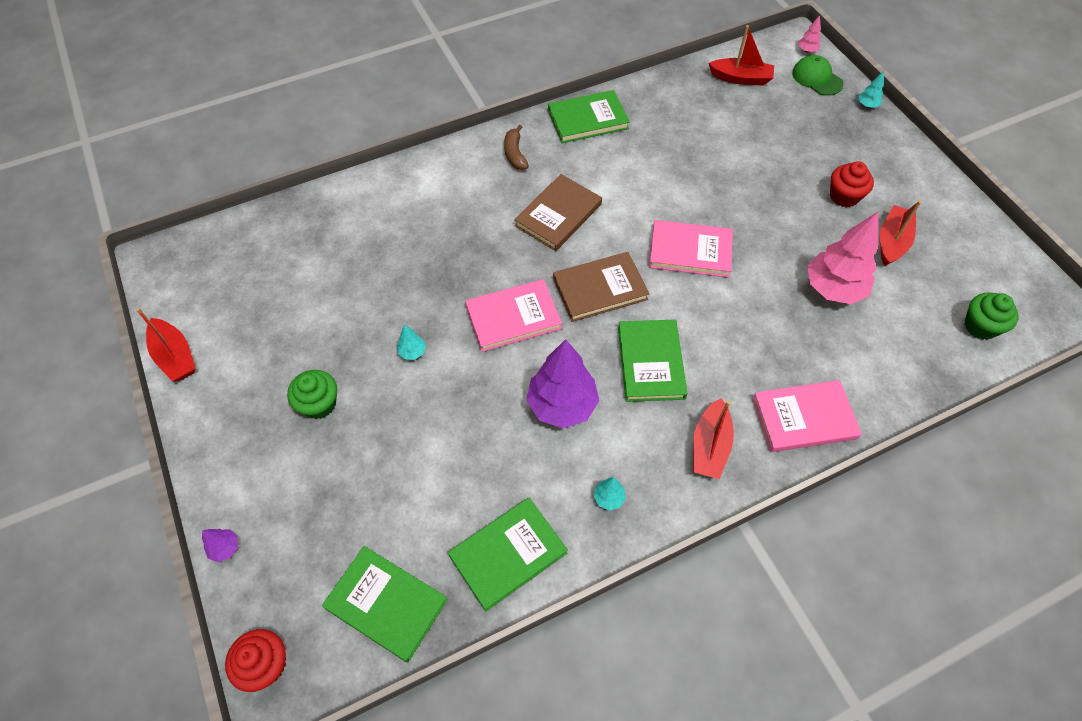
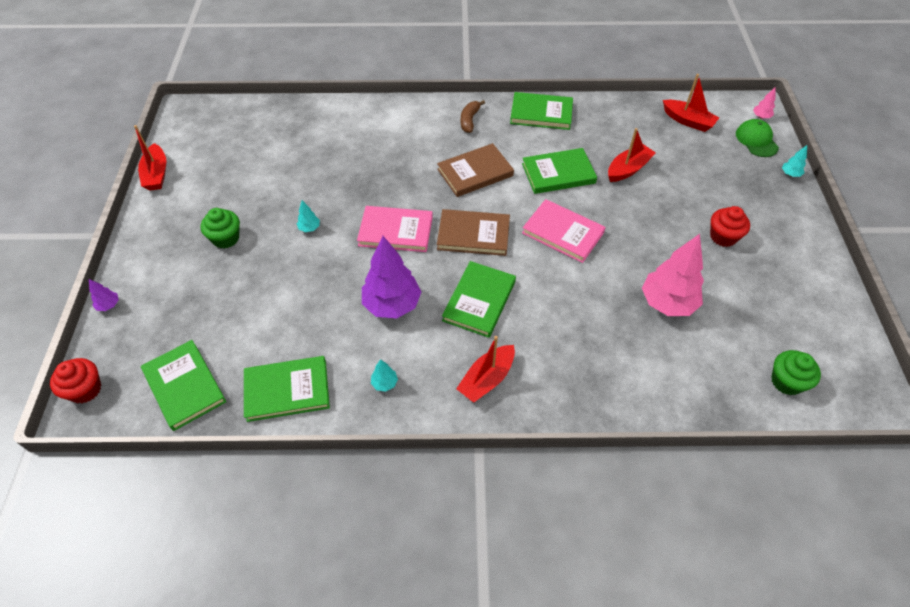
camera: 25 degrees right, 5 degrees down
pink book [752,380,862,452] -> none
red boat [880,201,921,266] -> red boat moved to [608,128,656,182]
none -> green book [522,148,597,194]

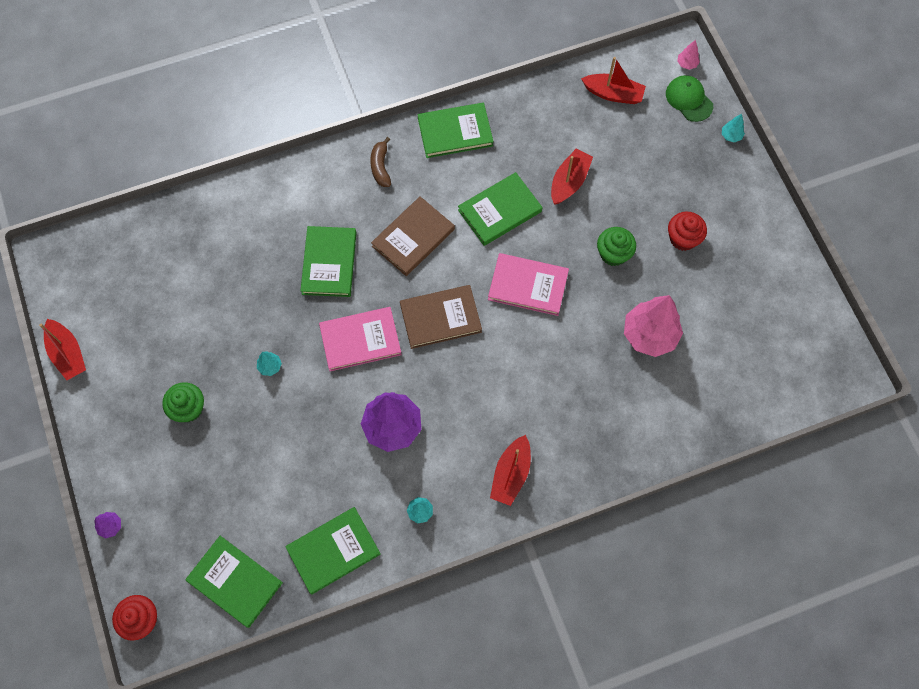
camera: 20 degrees left, 15 degrees up
green book [442,261,516,338] -> green book moved to [300,226,356,297]
green cupcake [771,350,821,395] -> green cupcake moved to [597,227,636,266]

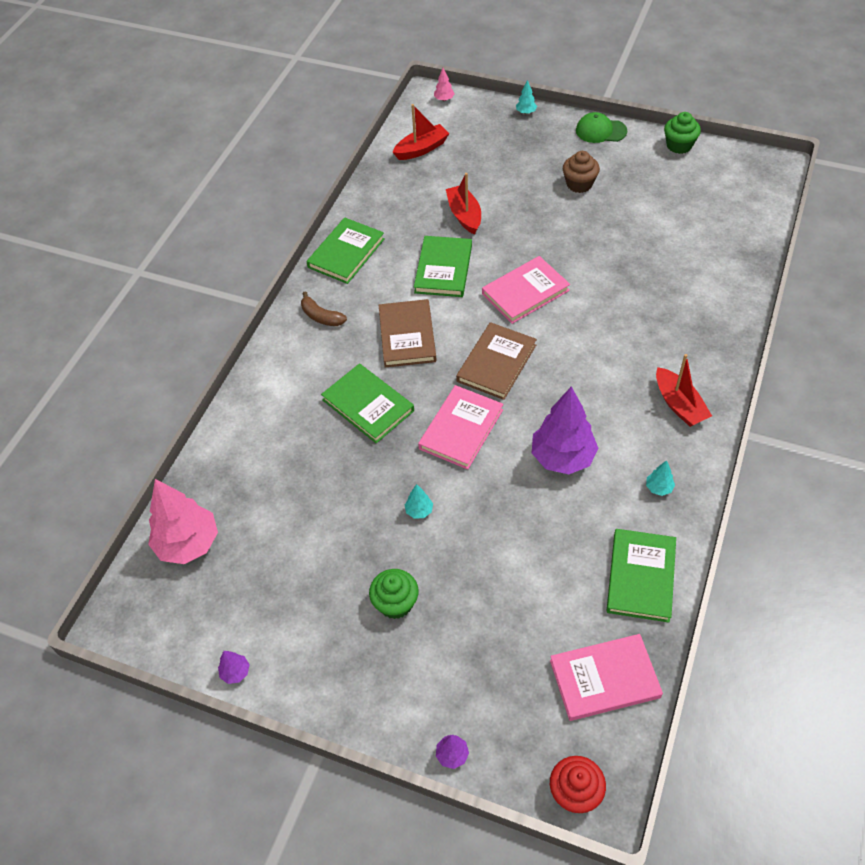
camera: 45 degrees left, 15 degrees down
red boat [39,319,86,380] -> purple tree [218,651,250,684]
green book [185,536,283,628] -> pink book [550,634,663,721]
green cupcake [597,227,636,266] -> green cupcake moved to [664,112,701,154]
pink tree [624,295,683,357] -> pink tree moved to [148,479,218,564]
green cap [666,75,713,122] -> green cap moved to [576,112,627,143]
red cupcake [668,211,707,251] -> brown cupcake [563,151,600,193]

